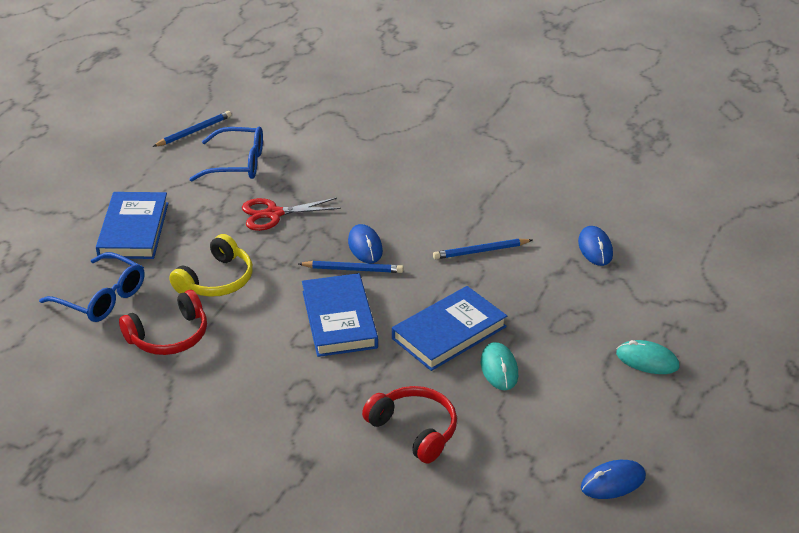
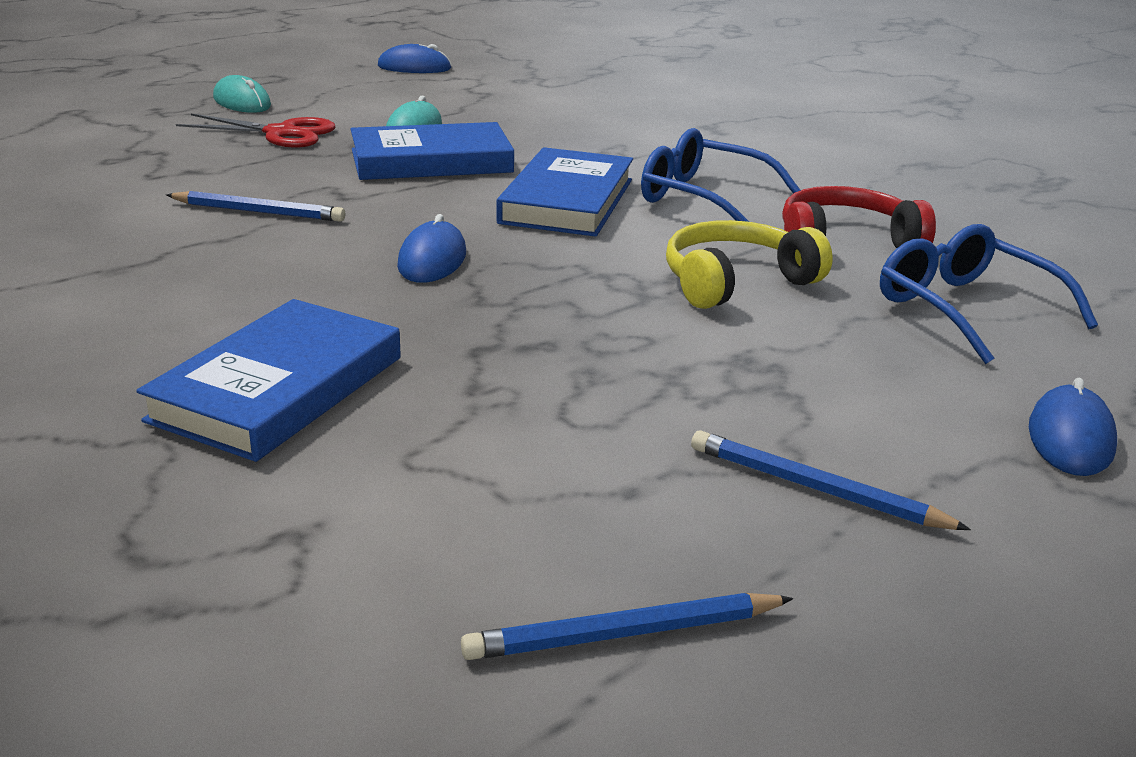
camera: 155 degrees left, 10 degrees down
blue book [96,192,168,259] -> blue book moved to [136,299,401,462]
blue glasses [189,127,263,181] -> blue glasses moved to [641,128,801,222]
red scissors [242,198,341,231] -> red scissors moved to [176,114,335,147]
blue pencil [298,261,403,273] -> blue pencil moved to [691,430,971,530]
red headphones [362,386,457,463] -> none
blue mouse [578,226,613,266] -> blue mouse moved to [1029,378,1117,476]

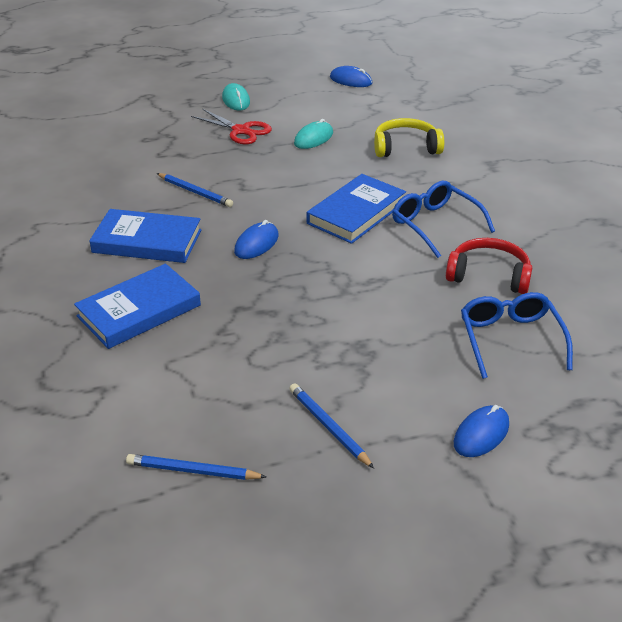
camera: 25 degrees right, 10 degrees up
blue book [350,122,514,180] -> blue book moved to [89,209,201,263]
yellow headphones [666,220,833,309] -> yellow headphones moved to [374,118,444,157]

